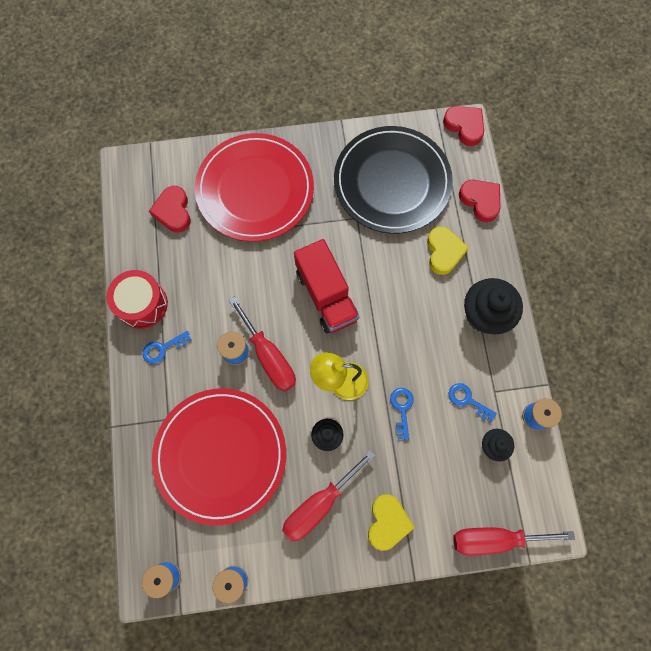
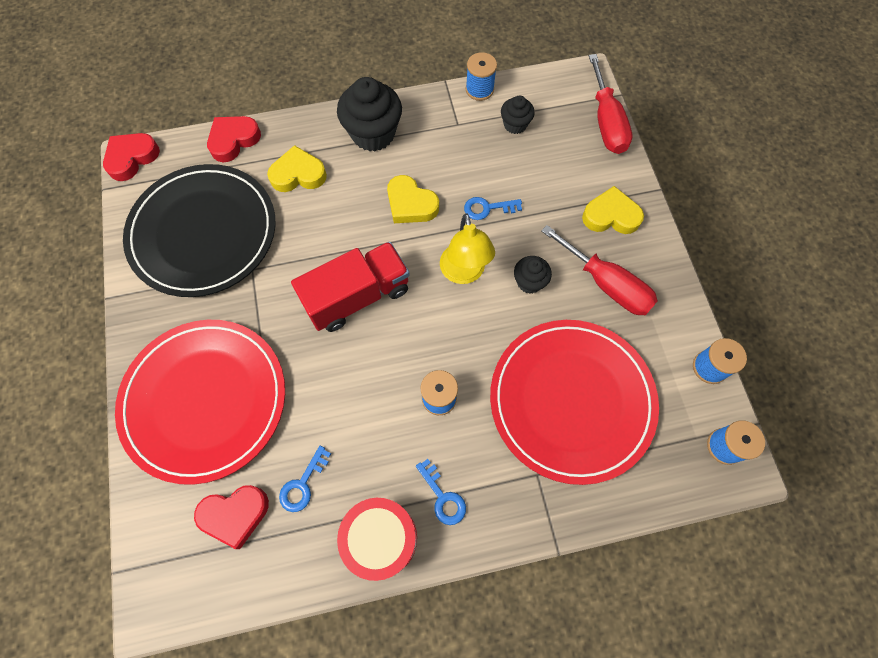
camera: 95 degrees left, 5 degrees down
red screwdriver [229,296,296,392] -> none
blue key [449,383,497,422] -> blue key moved to [279,446,331,512]
none -> yellow heart [387,175,439,223]

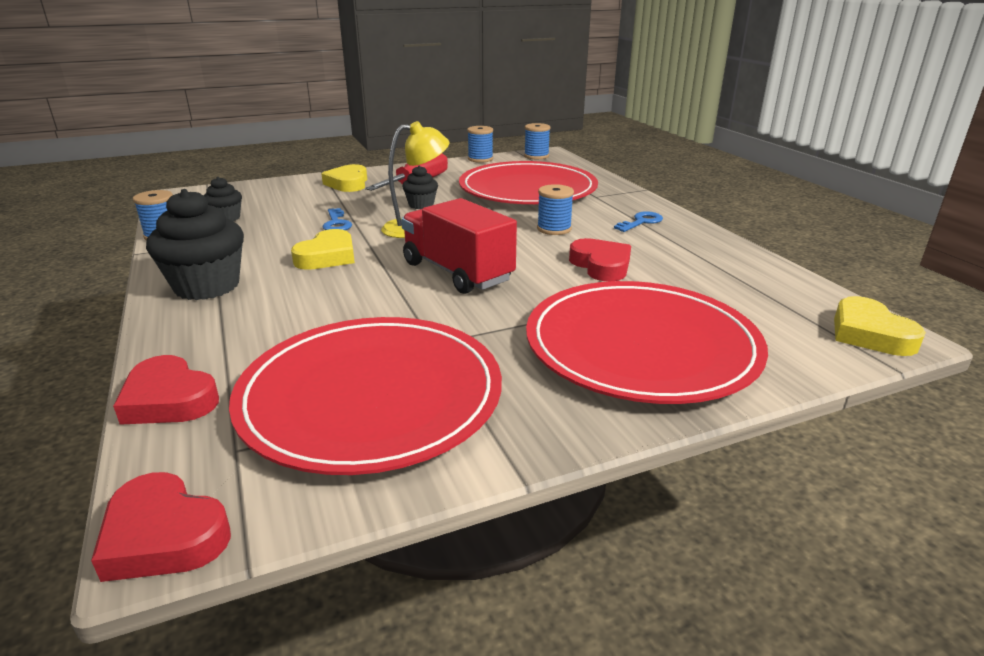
camera: 100 degrees left, 40 degrees down
black plate [123,164,275,297] -> red plate [229,317,502,475]
red heart [194,485,269,549] -> red heart moved to [569,238,631,282]
yellow heart [267,145,327,192] -> yellow heart moved to [834,296,926,356]
blue key [279,446,331,512] -> none
red drum [337,498,417,581] -> none
red screwdriver [589,54,633,154] -> none

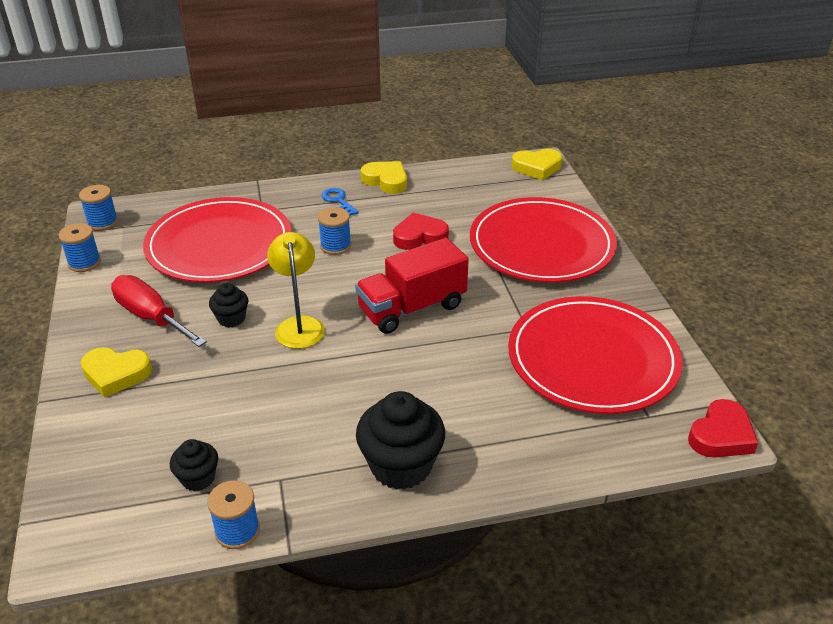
camera: 80 degrees left, 10 degrees up
red heart [113,355,219,425] -> none
yellow heart [291,229,355,270] -> yellow heart moved to [361,161,407,194]
blue key [322,208,352,230] -> none

